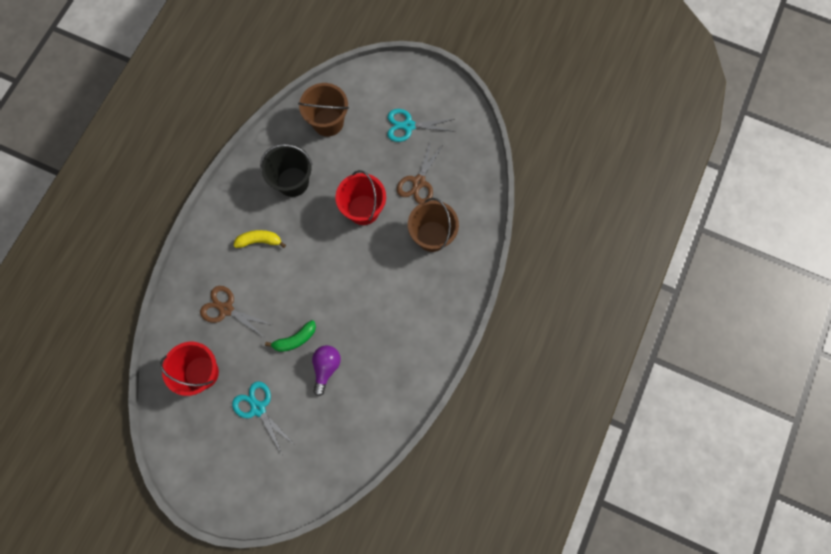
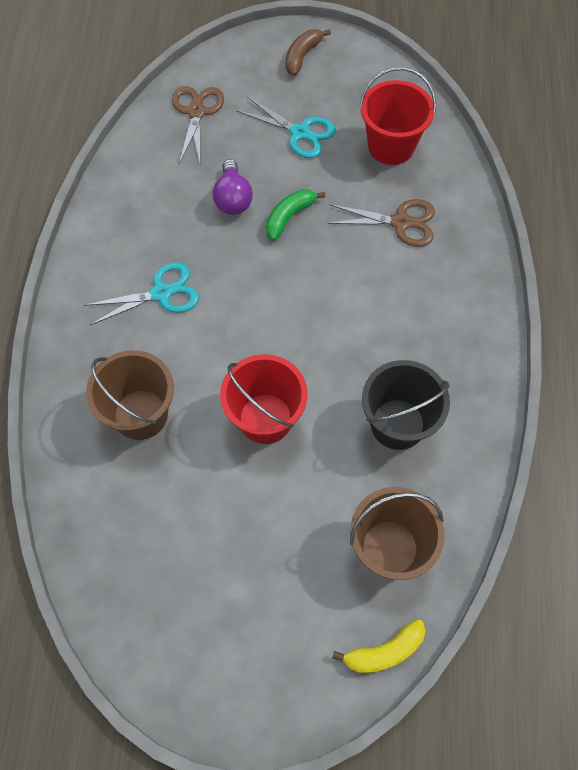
camera: 160 degrees right, 10 degrees down
yellow banana [233,230,286,248] -> yellow banana moved to [332,619,425,673]
turquoise scissors [387,109,455,142] -> turquoise scissors moved to [84,262,199,325]
brown scissors [397,140,444,204] -> brown scissors moved to [172,86,224,164]
none -> brown banana [286,29,331,76]

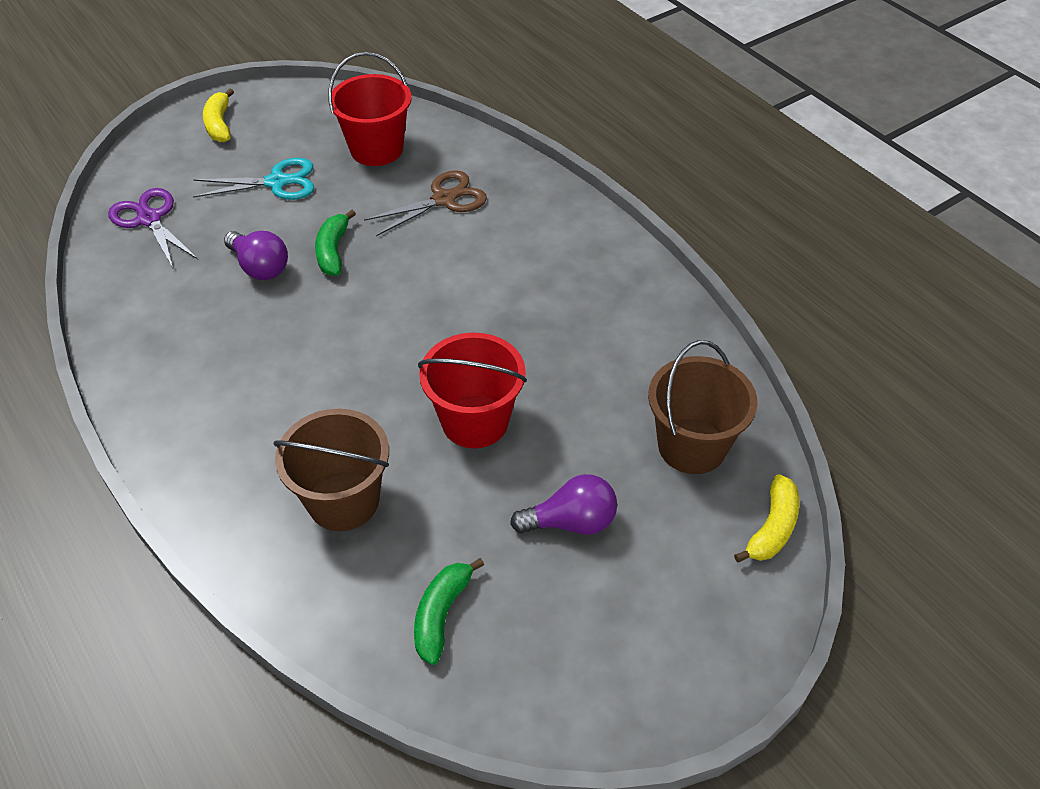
camera: 40 degrees left, 15 degrees down
turquoise scissors [84,262,199,325] -> none
brown scissors [172,86,224,164] -> purple scissors [108,188,198,268]
brown banana [286,29,331,76] -> yellow banana [203,89,234,142]
black bucket [362,360,450,450] -> none
none -> green banana [414,558,484,665]
none -> purple light bulb [510,474,617,535]

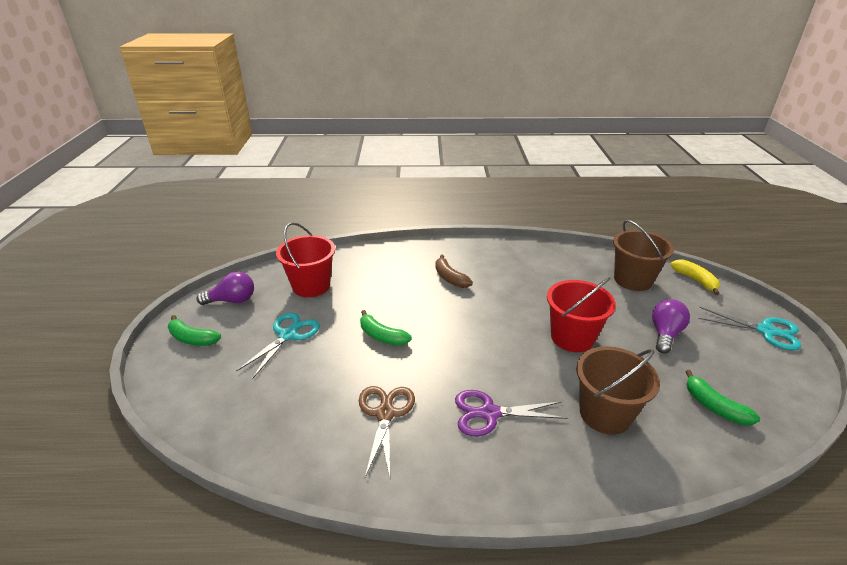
camera: 55 degrees left, 15 degrees down
purple scissors [108,188,198,268] -> purple scissors moved to [455,390,567,436]
yellow banana [203,89,234,142] -> green banana [168,315,221,346]
purple light bulb [224,231,288,280] -> purple light bulb moved to [196,271,254,305]
brown scissors [364,170,487,236] -> brown scissors moved to [359,386,415,477]
none -> brown banana [435,255,473,288]
none -> turquoise scissors [698,307,801,351]

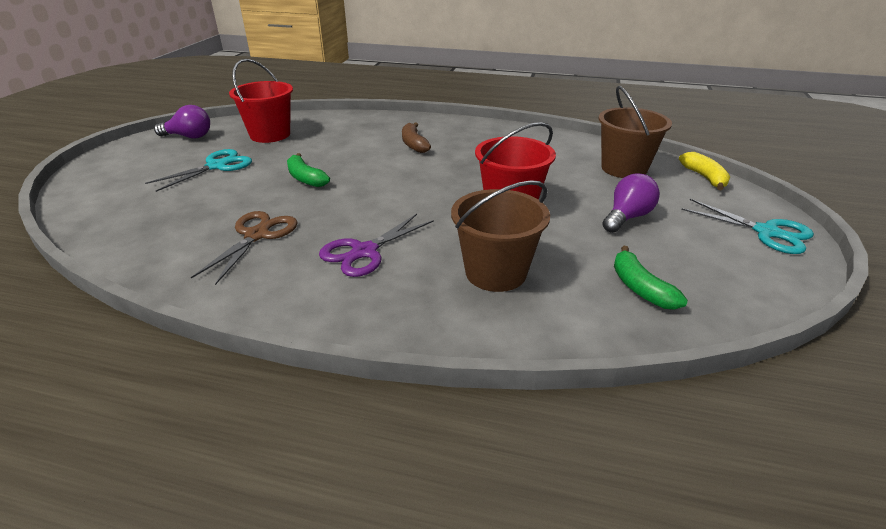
camera: 15 degrees right, 0 degrees up
green banana [168,315,221,346] -> none
purple scissors [455,390,567,436] -> purple scissors turned 60 degrees counterclockwise [319,214,434,277]

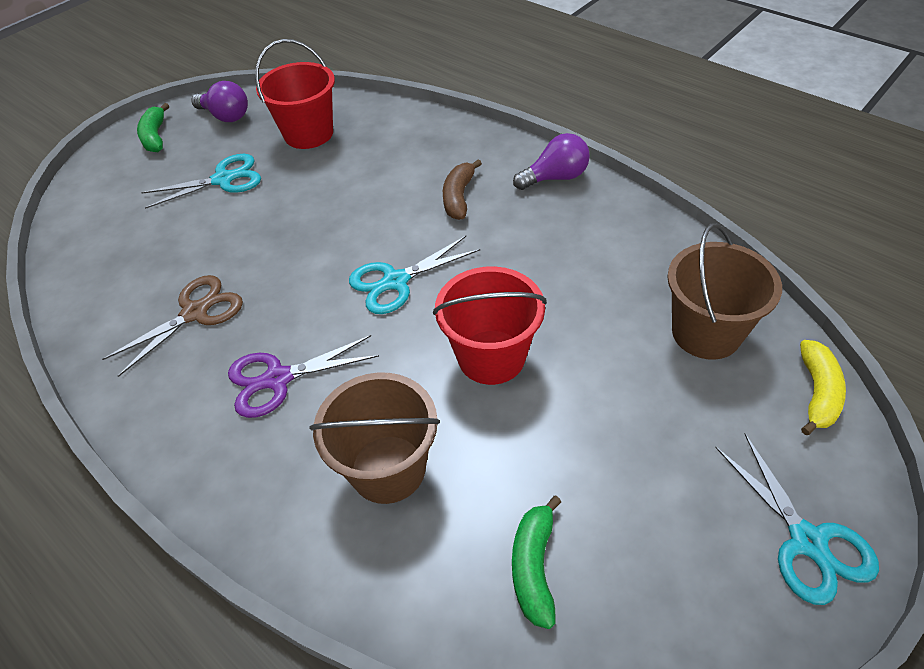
camera: 30 degrees right, 15 degrees up
green banana [287,153,330,187] -> green banana moved to [137,103,169,152]
purple light bulb [602,174,660,233] -> purple light bulb moved to [513,133,590,190]
none -> turquoise scissors [349,236,480,314]

